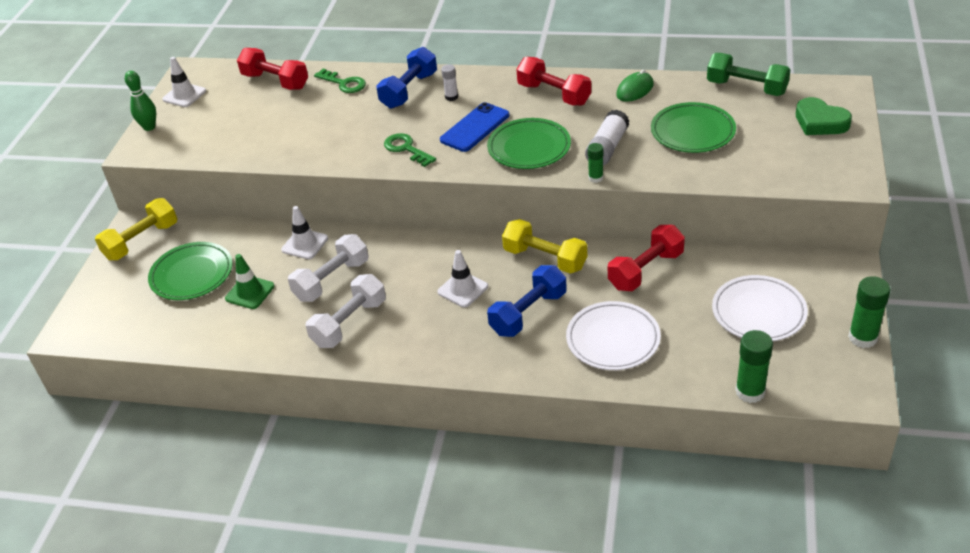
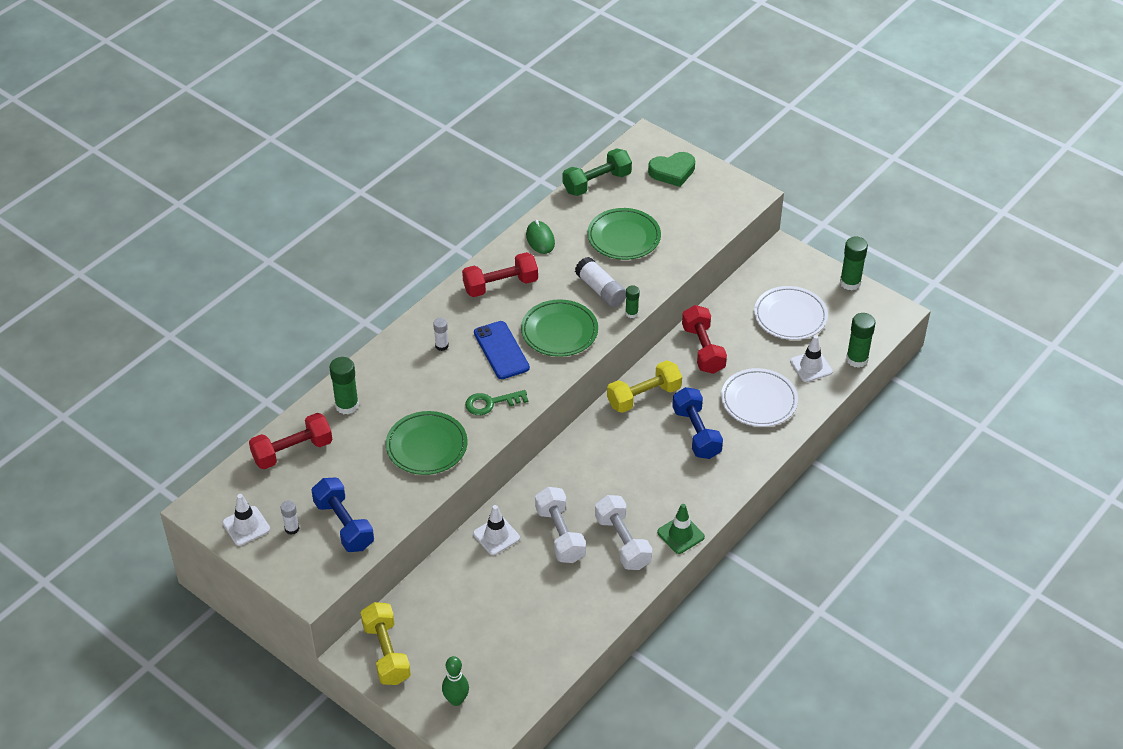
camera: 65 degrees left, 5 degrees up
green bowling pin [125,71,156,131] -> green bowling pin moved to [442,656,469,706]
green plate [148,242,233,300] -> green plate moved to [386,411,467,475]
green traffic cone [225,254,275,309] -> green traffic cone moved to [657,504,705,554]
green key [314,69,366,93] -> green glue stick [330,357,359,414]
blue dumbbell [376,47,437,109] -> blue dumbbell moved to [311,478,374,552]
white traffic cone [437,250,488,307] -> white traffic cone moved to [790,335,833,382]
none -> white glue stick [281,500,299,535]

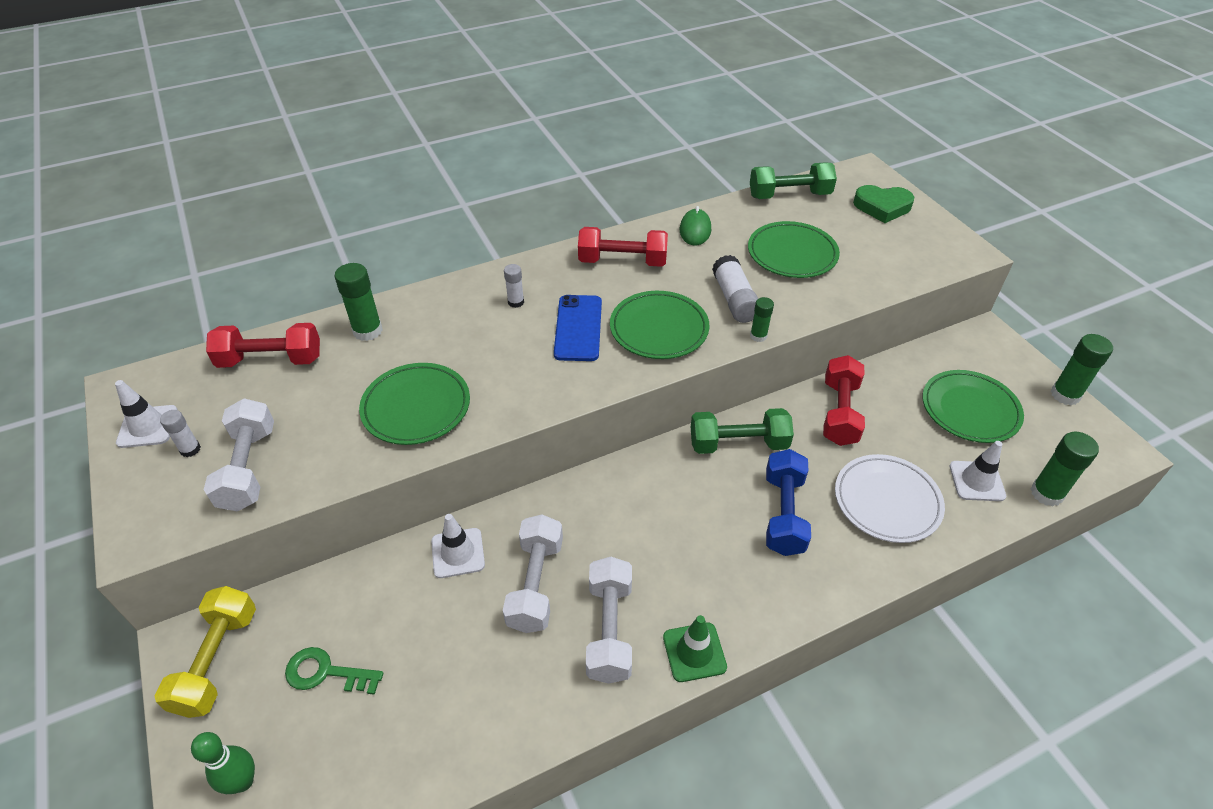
camera: 25 degrees right, 0 degrees up
blue dumbbell [311,478,374,552] -> white dumbbell [204,398,274,512]
green key [465,390,528,415] -> green key moved to [285,647,384,695]
yellow dumbbell [607,360,682,413] -> green dumbbell [691,408,794,454]
white plate [754,286,828,340] -> green plate [922,370,1024,443]

